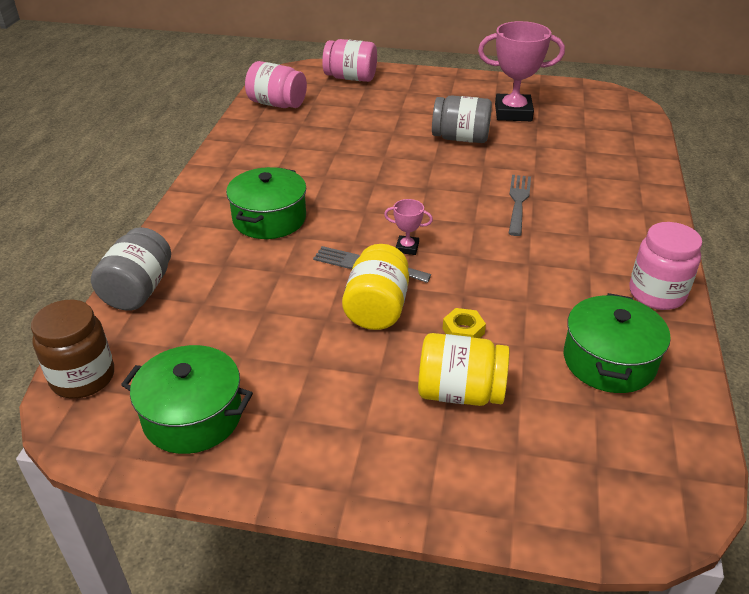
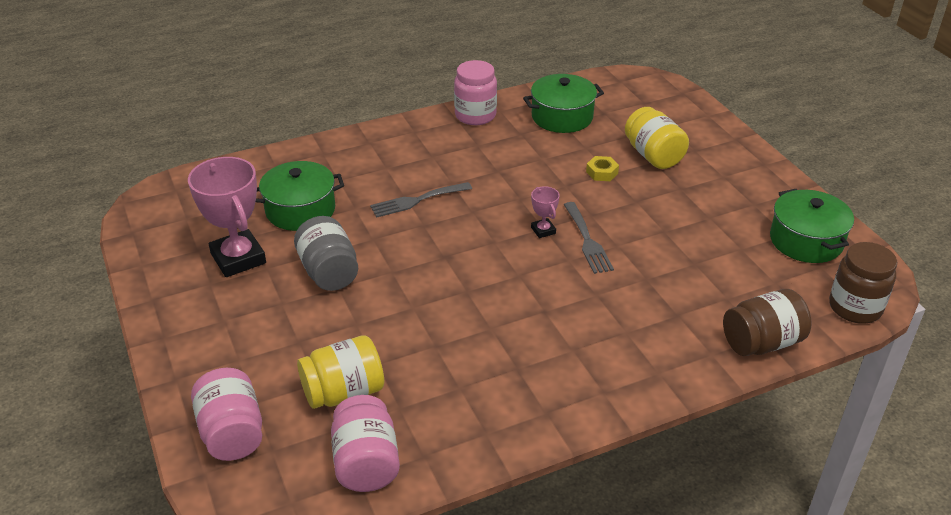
camera: 125 degrees left, 0 degrees up
grey jar [91,227,171,311] -> brown jar [723,289,812,356]
green pot [226,167,306,239] -> green pot moved to [256,161,344,231]
yellow jar [342,244,409,330] -> yellow jar moved to [297,335,384,409]

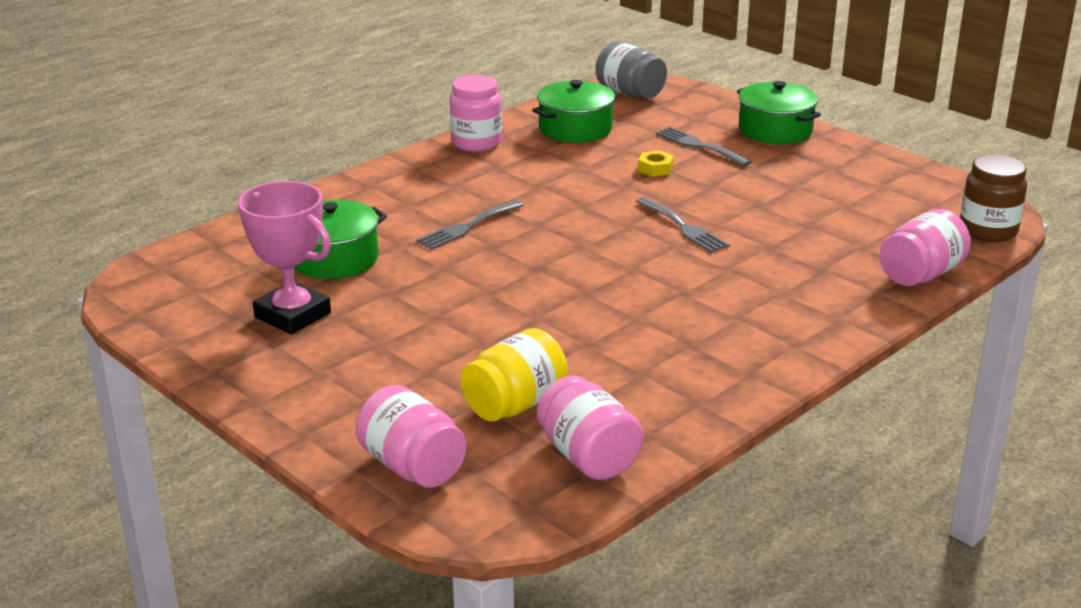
camera: 20 degrees left, 10 degrees down
grey jar [294,216,358,291] -> grey jar moved to [596,41,667,99]
pink trophy [531,186,560,238] -> none
yellow jar [625,107,689,169] -> grey fork [656,127,752,166]
brown jar [723,289,812,356] -> pink jar [880,209,971,286]
green pot [770,189,854,263] -> green pot moved to [737,81,821,144]

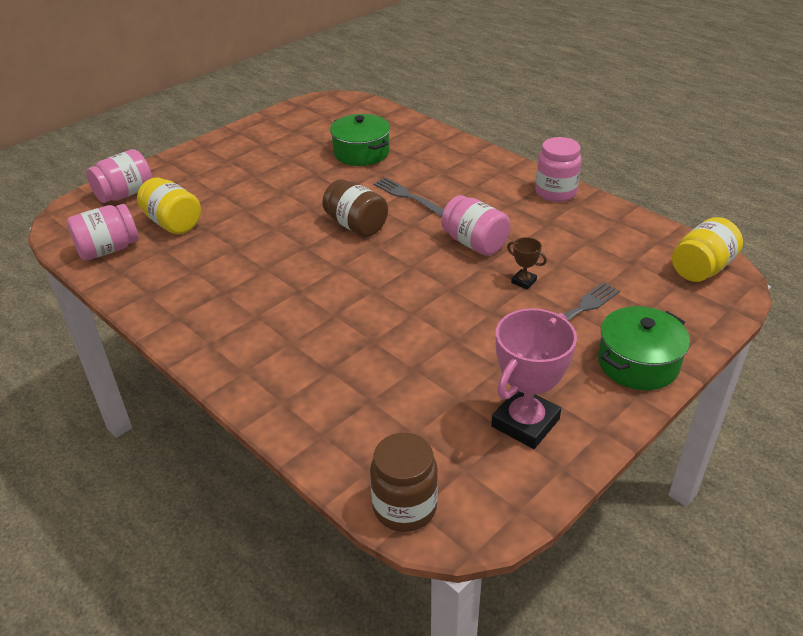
camera: 90 degrees right, 10 degrees up
pink trophy [238,181,331,335] -> pink trophy moved to [491,308,577,449]
green pot [532,80,618,143] -> none
grey jar [596,41,667,99] -> yellow jar [672,217,743,282]
grey fork [636,197,730,253] -> none
yellow nut [638,150,674,177] -> brown trophy [507,237,547,289]
pink jar [880,209,971,286] -> pink jar moved to [441,195,510,256]
none -> brown jar [322,179,388,237]

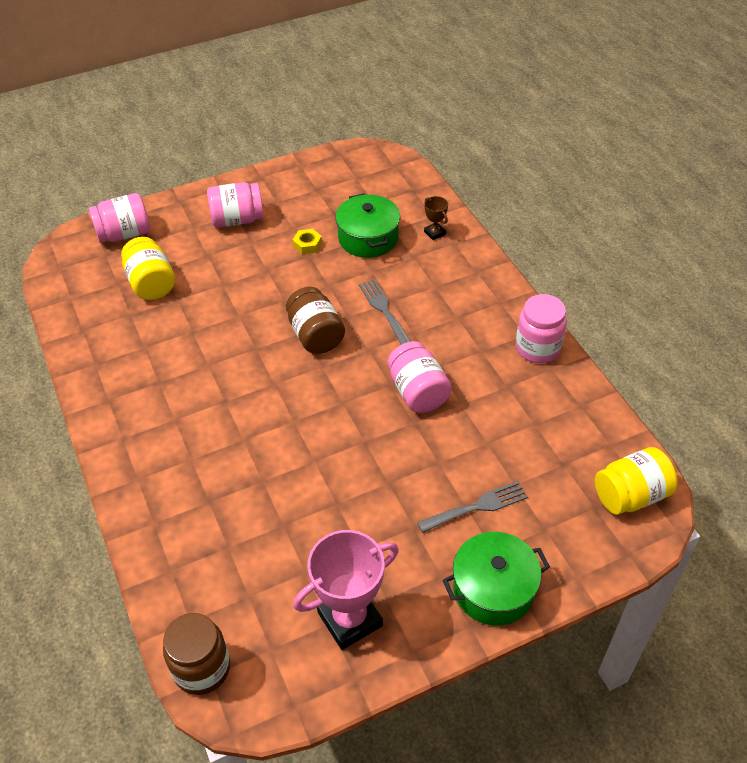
camera: 20 degrees right, 10 degrees up
pink jar [67,204,139,261] -> pink jar moved to [207,182,264,228]
brown trophy [507,237,547,289] -> brown trophy moved to [424,196,448,240]
none -> yellow nut [293,229,322,254]

